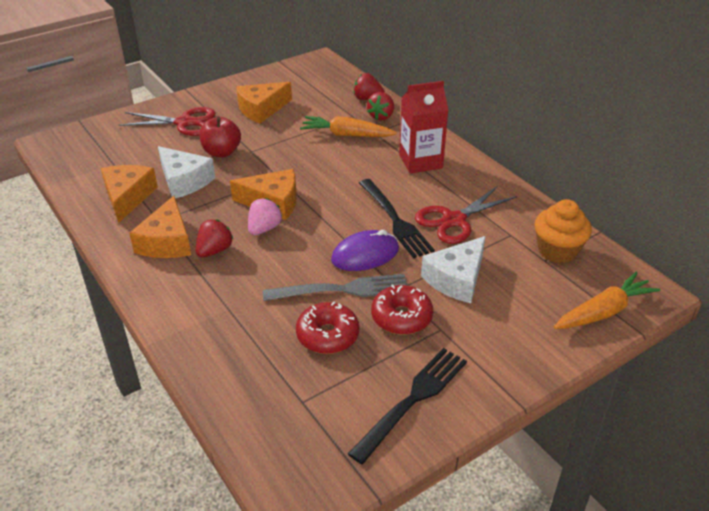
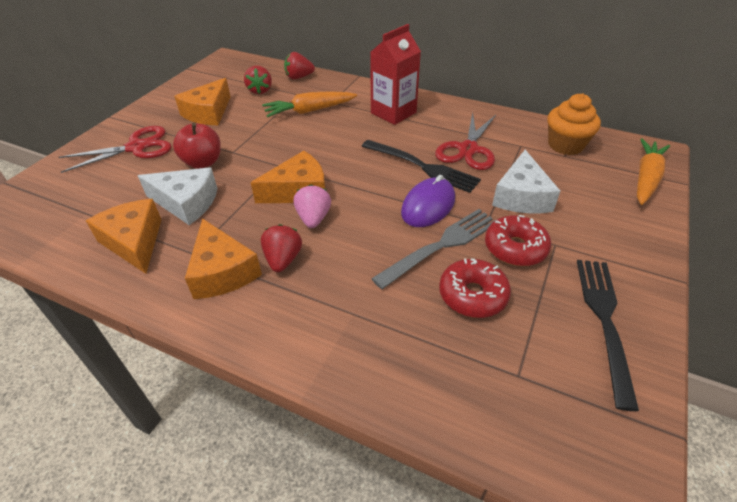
camera: 30 degrees left, 5 degrees up
red strawberry [367,92,394,120] -> red strawberry moved to [244,66,272,94]

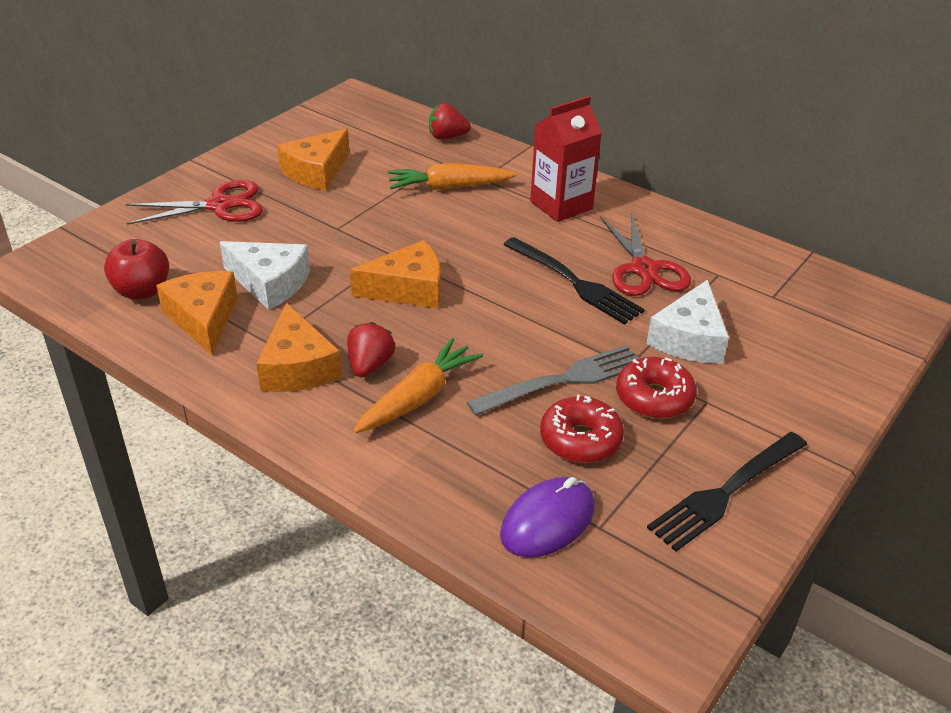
camera: 10 degrees right, 5 degrees down
red apple [173,123,221,169] -> red apple moved to [104,239,169,300]
red strawberry [244,66,272,94] -> none
pink strawberry [294,185,331,228] -> none
purple mouse [401,175,455,227] -> purple mouse moved to [500,477,595,558]
red scissors [435,112,496,170] -> red scissors turned 45 degrees counterclockwise [600,212,691,296]
orange cupcake [547,93,601,155] -> none
black fork [577,260,639,411] -> black fork turned 150 degrees counterclockwise [647,432,807,552]
orange carrot [637,139,670,205] -> orange carrot moved to [353,338,483,433]

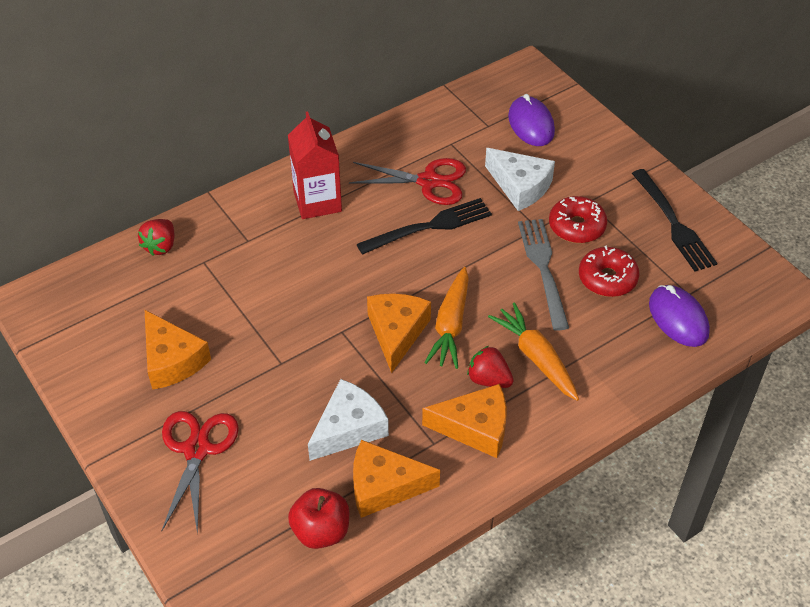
camera: 70 degrees left, 10 degrees up
orange carrot [388,163,517,190] -> orange carrot moved to [424,267,469,369]
none -> purple mouse [508,94,555,146]

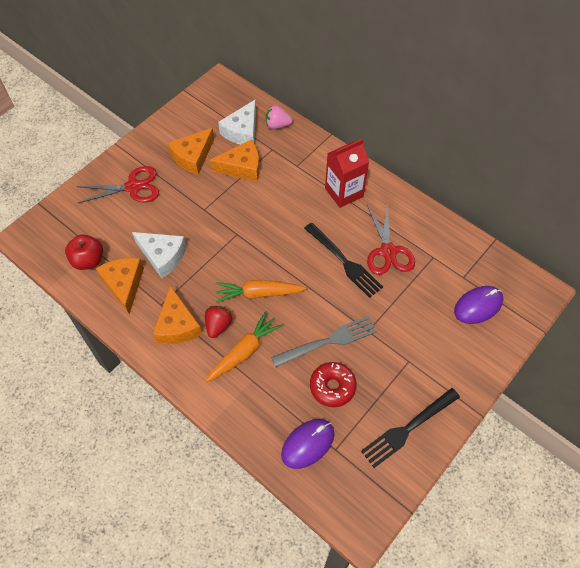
camera: 75 degrees right, 10 degrees up
red strawberry [138,219,174,256] -> pink strawberry [266,105,293,129]
orange cheese [367,294,431,373] -> orange cheese moved to [210,139,259,181]
white cheese [485,148,555,211] -> white cheese moved to [218,100,256,145]
red donut [549,196,607,243] -> none

